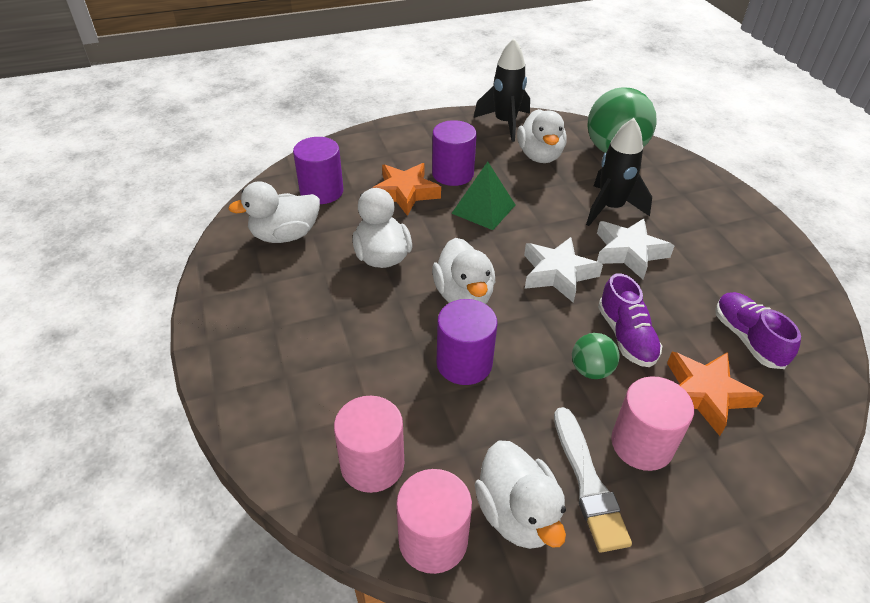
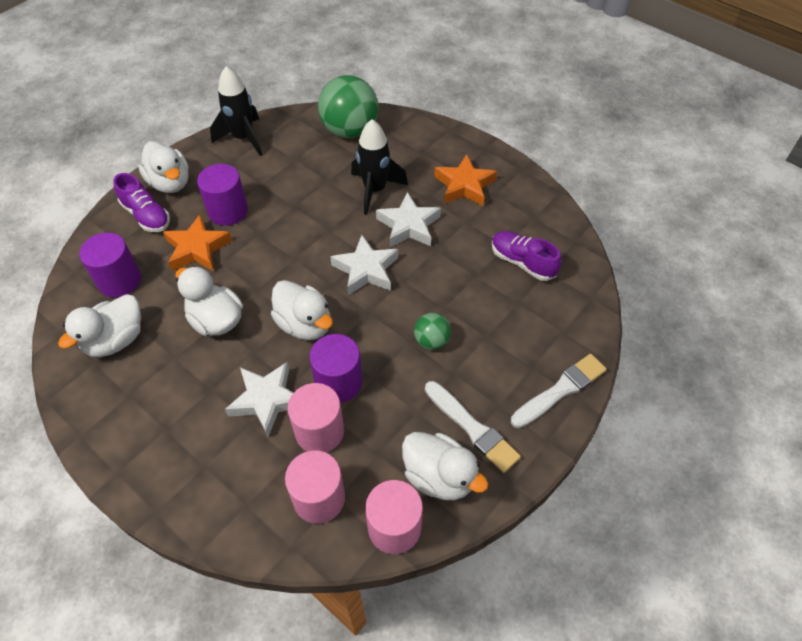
camera: 30 degrees left, 10 degrees up
green pyramid [451,162,515,230] -> none
white duck [517,109,567,163] -> white duck moved to [138,141,189,193]
purple shoe [598,273,662,367] -> purple shoe moved to [113,173,170,232]
pink cylinder [611,376,694,471] -> pink cylinder moved to [287,383,344,453]
orange star [667,352,764,436] -> orange star moved to [434,154,497,206]
none -> white star [225,362,293,437]
none -> white brush [511,354,607,428]

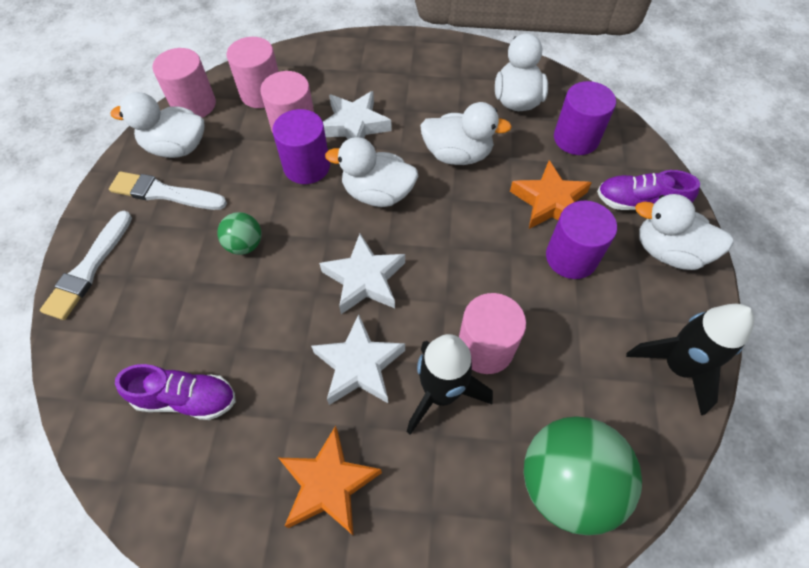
camera: 145 degrees right, 5 degrees up
none -> pink cylinder [459,293,526,374]

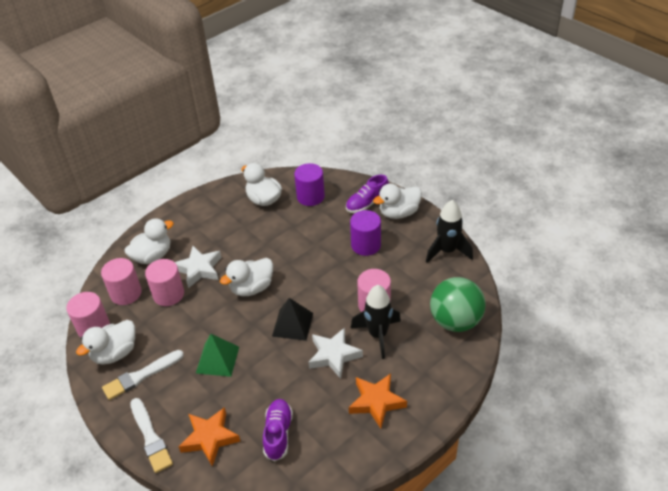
camera: 45 degrees left, 15 degrees down
purple shoe [115,364,236,420] -> purple shoe turned 45 degrees counterclockwise [263,399,293,462]
green ball [217,212,262,255] -> green pyramid [196,334,239,377]
purple cylinder [272,109,330,184] -> none
white star [319,234,405,314] -> black pyramid [272,298,313,341]
white duck [420,102,512,165] -> white duck moved to [124,218,174,264]
orange star [510,160,592,229] -> orange star moved to [178,407,241,466]

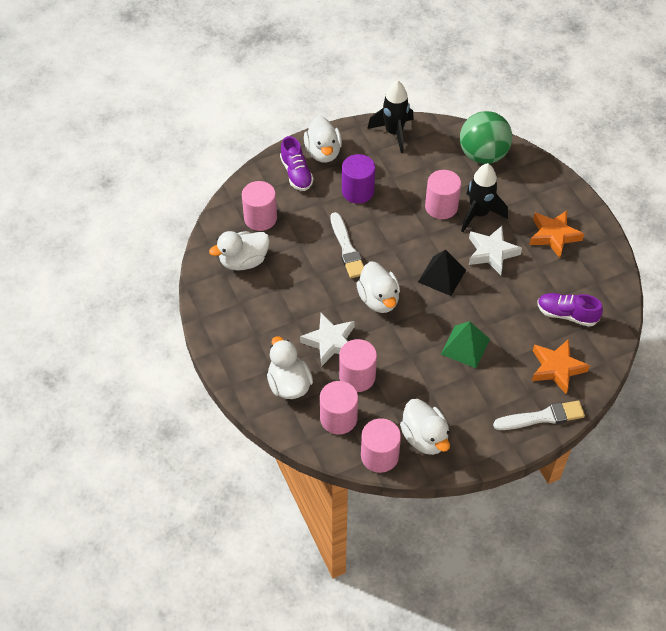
camera: 75 degrees left, 10 degrees up
white brush [102,350,184,400] -> white brush moved to [330,212,364,278]
purple cylinder [294,163,325,206] -> pink cylinder [242,181,277,231]

